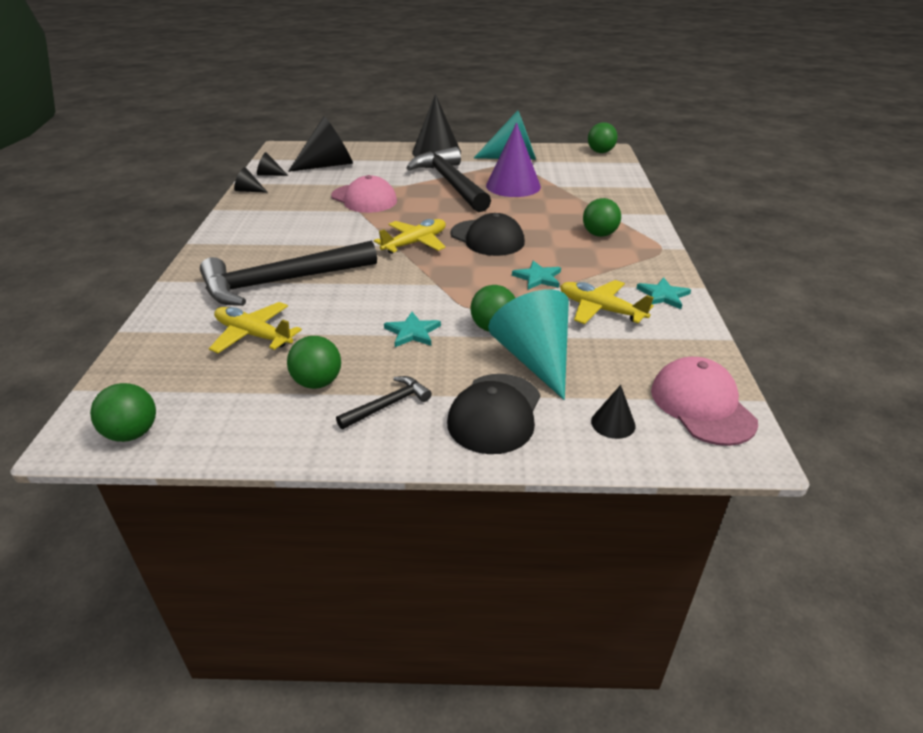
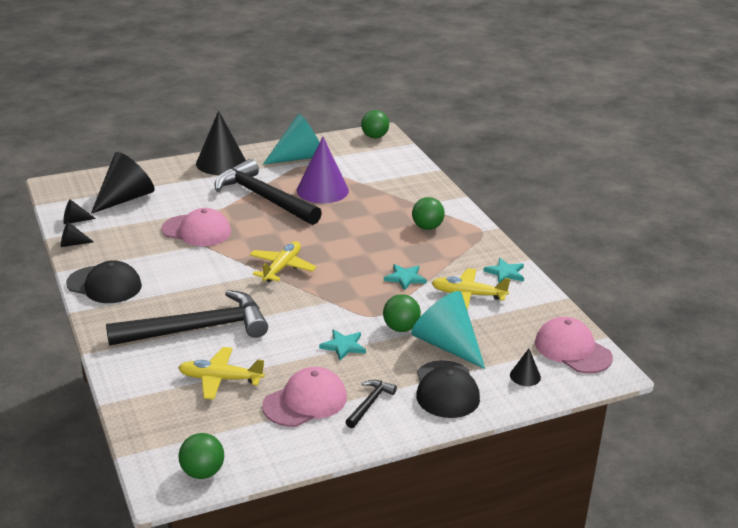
camera: 25 degrees left, 5 degrees down
black hammer [200,241,377,306] -> black hammer turned 150 degrees counterclockwise [106,290,268,346]
green ball [287,336,341,389] -> pink cap [262,367,347,427]
black cap [451,213,525,256] -> black cap moved to [66,260,142,303]

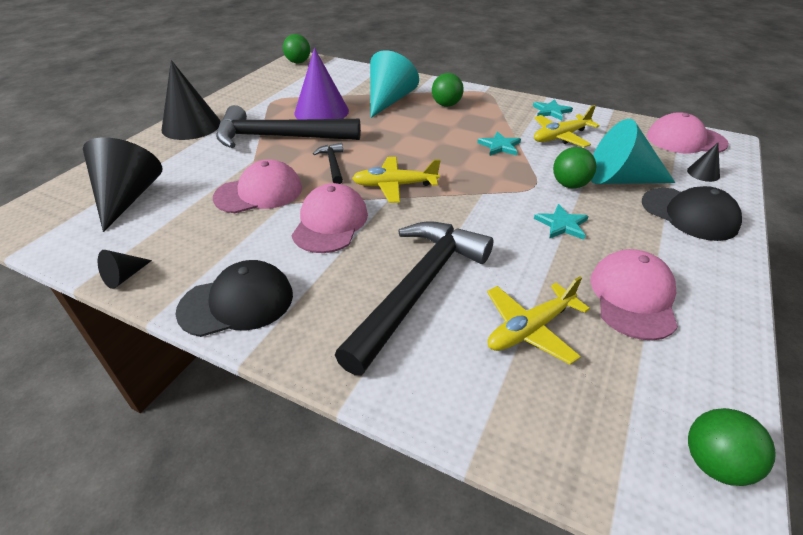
camera: 40 degrees left, 10 degrees up
black cone [63,200,96,224] -> none
yellow plane [249,241,317,282] -> yellow plane turned 75 degrees counterclockwise [352,157,441,203]
turquoise cone [263,113,320,165] -> turquoise cone moved to [370,50,419,118]
black hammer [346,380,397,428] -> black hammer moved to [313,143,343,184]
none -> pink cap [292,183,368,253]

